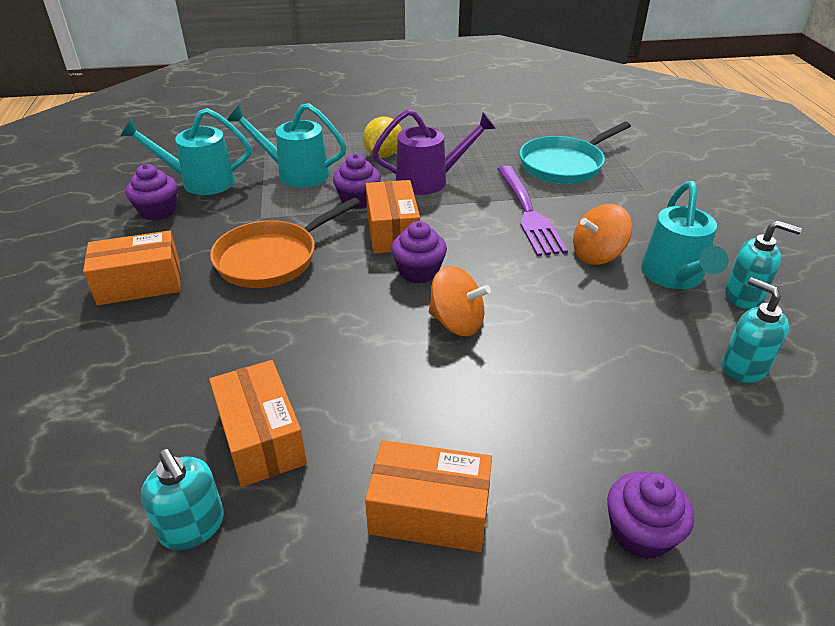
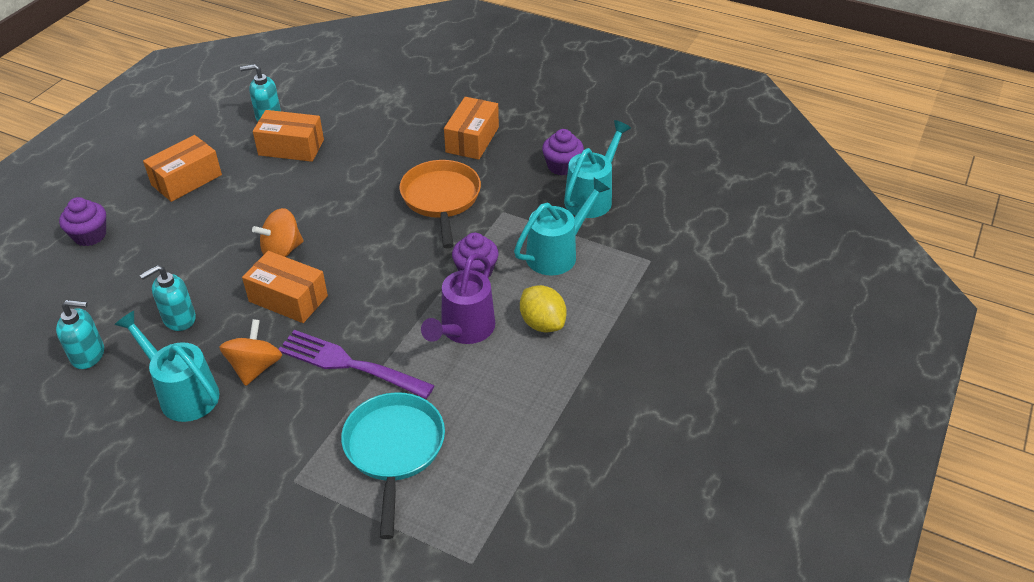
camera: 125 degrees right, 5 degrees up
orange box [366,180,420,254] -> orange box moved to [242,251,328,323]
purple cupcake [391,221,447,284] -> none
turquoise soap dispenser [725,221,802,309] -> turquoise soap dispenser moved to [140,265,196,331]

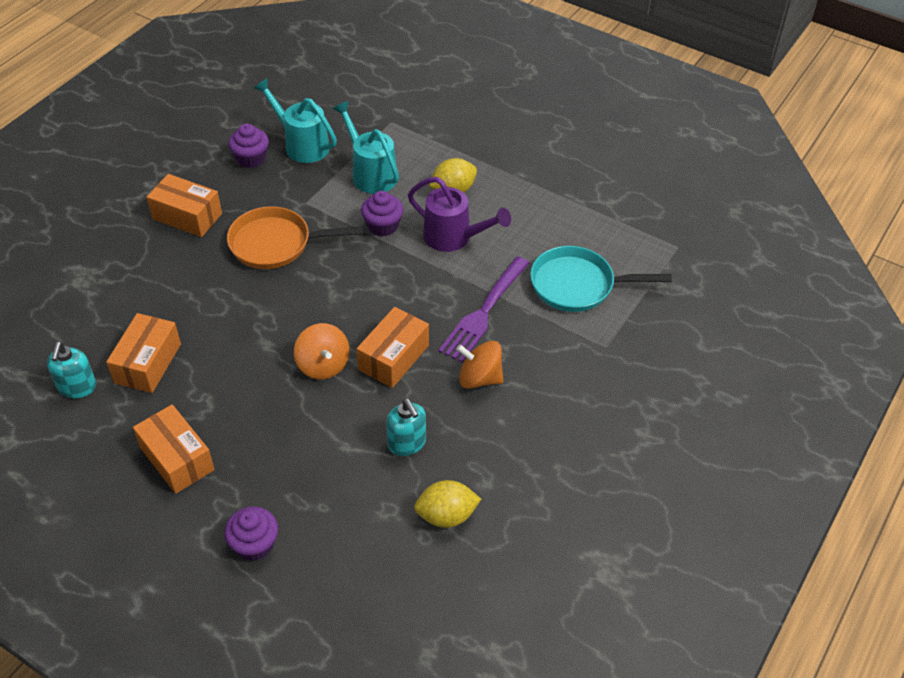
camera: 85 degrees left, 5 degrees up
turquoise soap dispenser [56,300,104,369] -> yellow lemon [414,480,481,528]
turquoise watering can [114,311,220,422] -> none

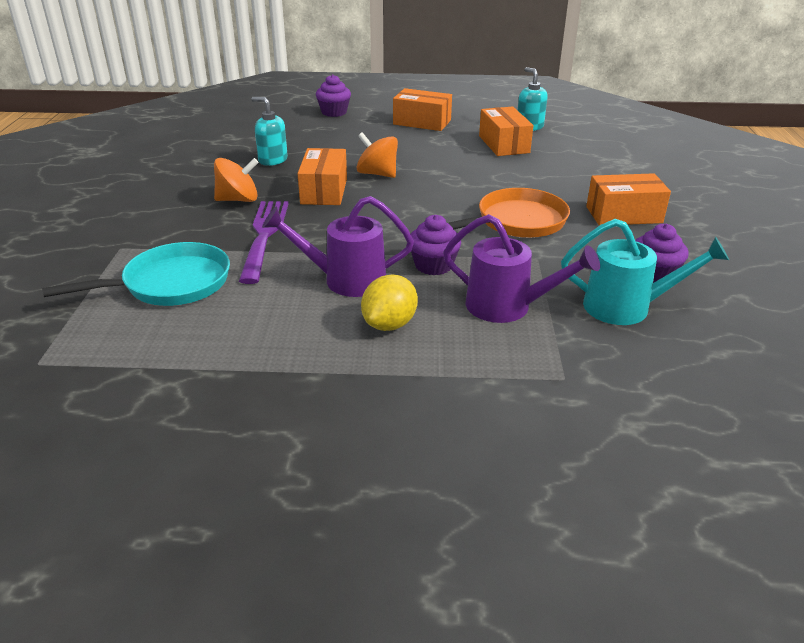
camera: 150 degrees right, 15 degrees down
turquoise watering can [333,101,399,194] -> purple watering can [443,214,600,323]
yellow lemon [414,480,481,528] -> none

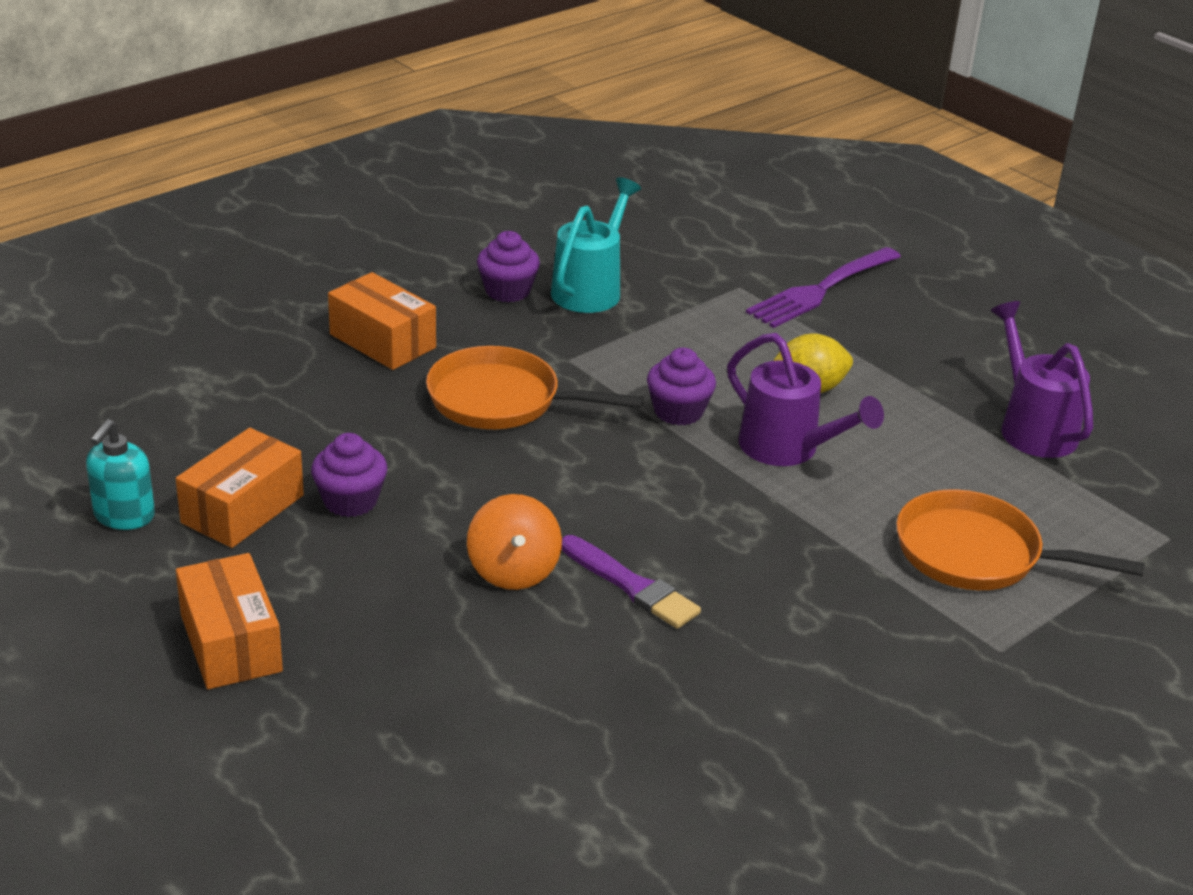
camera: 135 degrees left, 0 degrees up
turquoise pan [42,242,230,306] -> orange pan [896,489,1145,590]
orange spinning top [214,158,259,202] -> none
purple fork [239,201,289,284] -> purple fork moved to [746,247,901,328]
turquoise soap dispenser [252,97,288,166] -> none
orange box [297,148,347,205] -> purple brush [561,535,701,629]
purple cupcake [316,74,351,117] -> purple cupcake moved to [311,433,387,517]
purple watering can [443,214,600,323] -> purple watering can moved to [991,301,1093,458]
turquoise watering can [561,219,729,325] -> turquoise watering can turned 60 degrees clockwise [551,177,641,313]

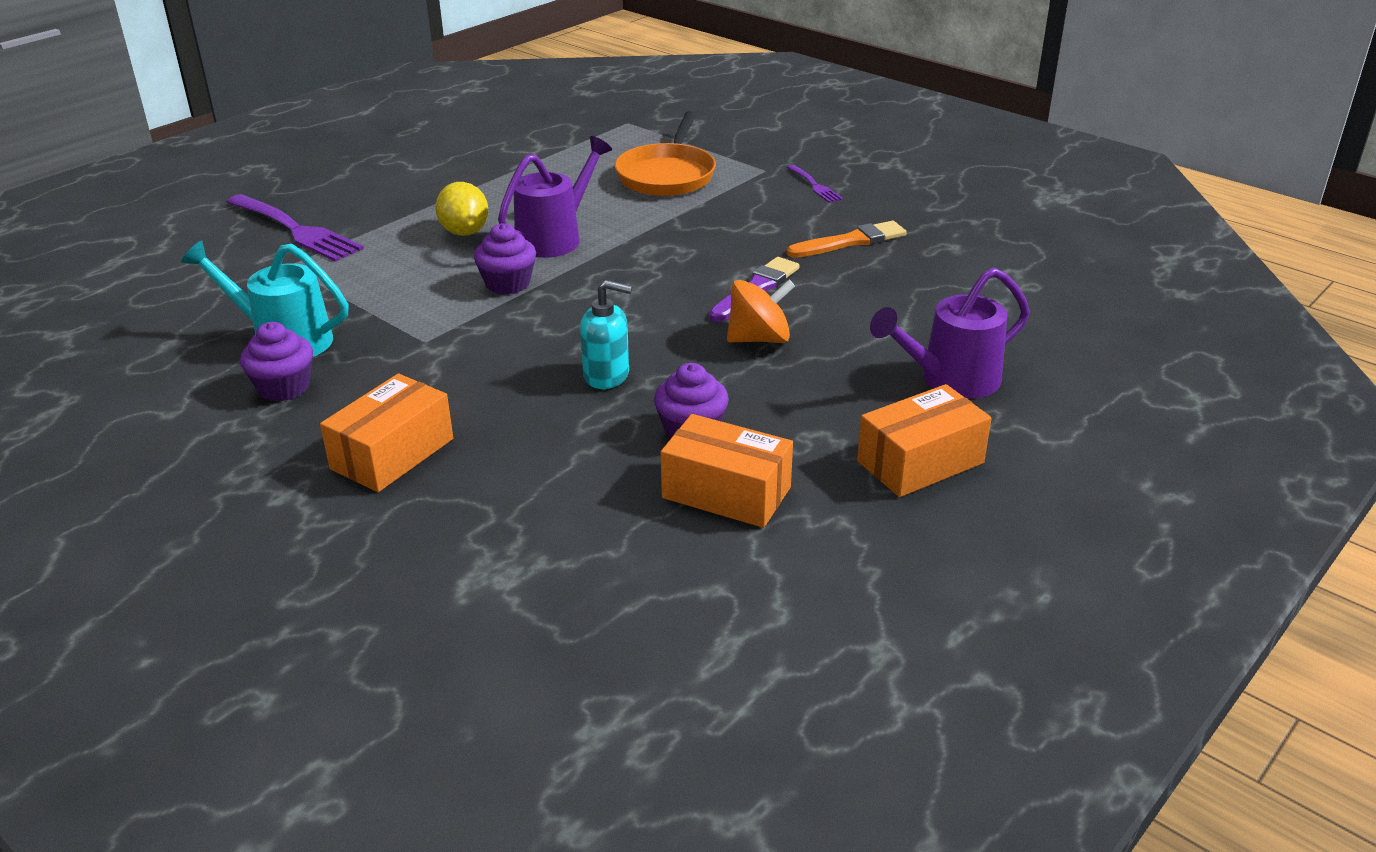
camera: 95 degrees left, 0 degrees up
turquoise soap dispenser [86,419,155,530] -> turquoise soap dispenser moved to [580,280,632,389]
orange pan [426,346,644,429] -> none
purple watering can [991,301,1093,458] -> purple watering can moved to [870,267,1030,399]
none -> purple fork [787,165,843,203]
none -> orange brush [787,221,906,258]

